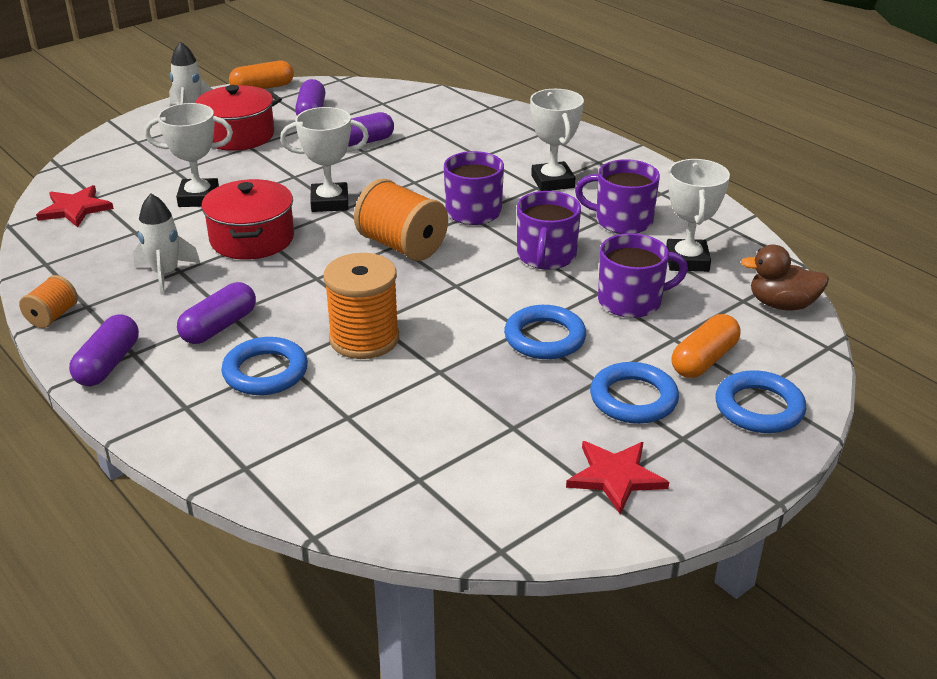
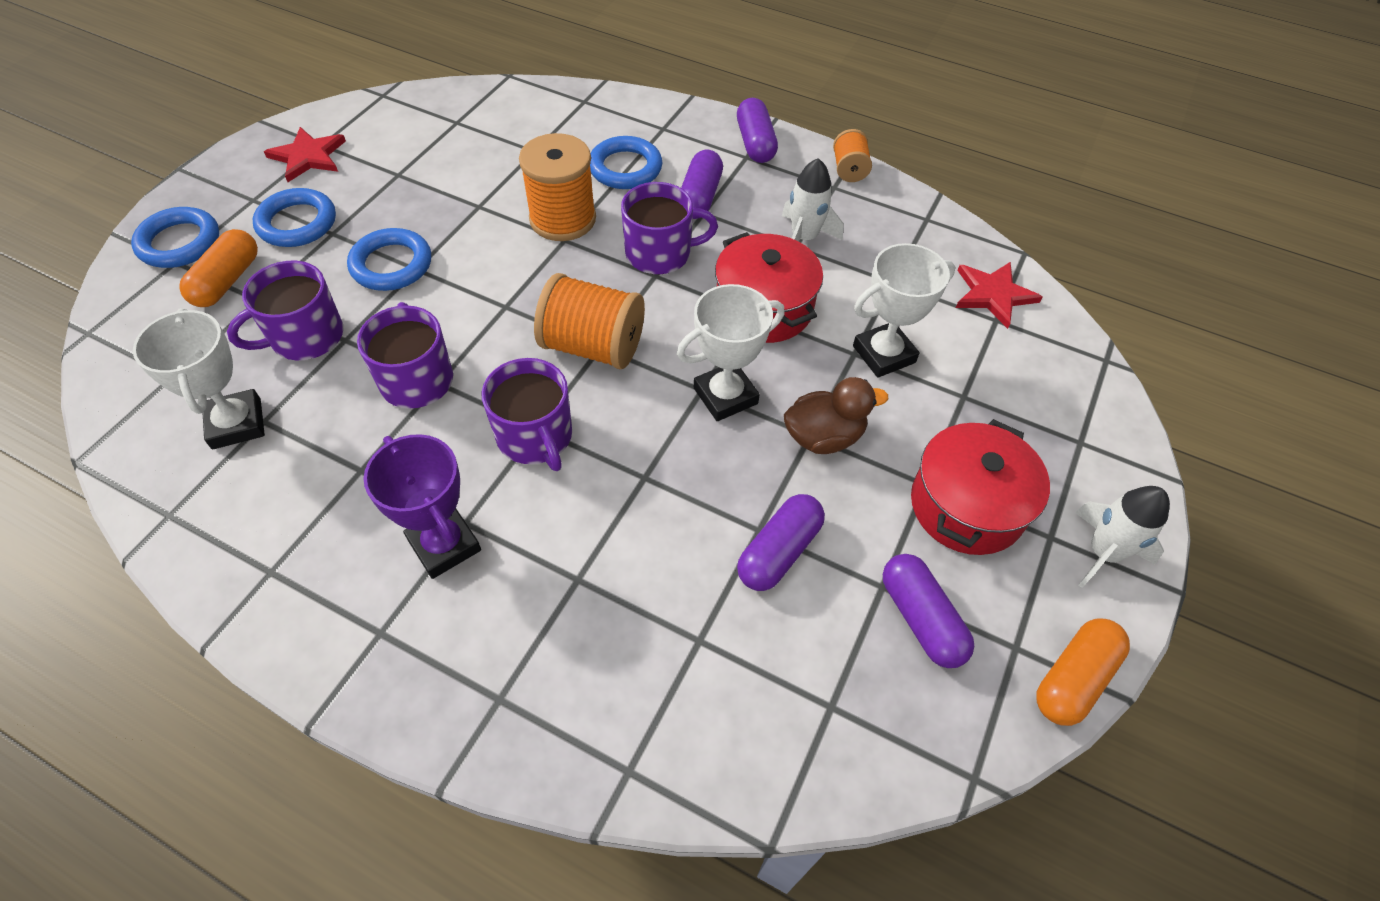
camera: 155 degrees right, 20 degrees up
white trophy [530,89,584,191] -> purple trophy [363,434,481,579]
purple mug [575,159,660,234] -> purple mug moved to [621,182,718,274]
brown duck [741,244,829,311] -> brown duck moved to [784,377,888,454]

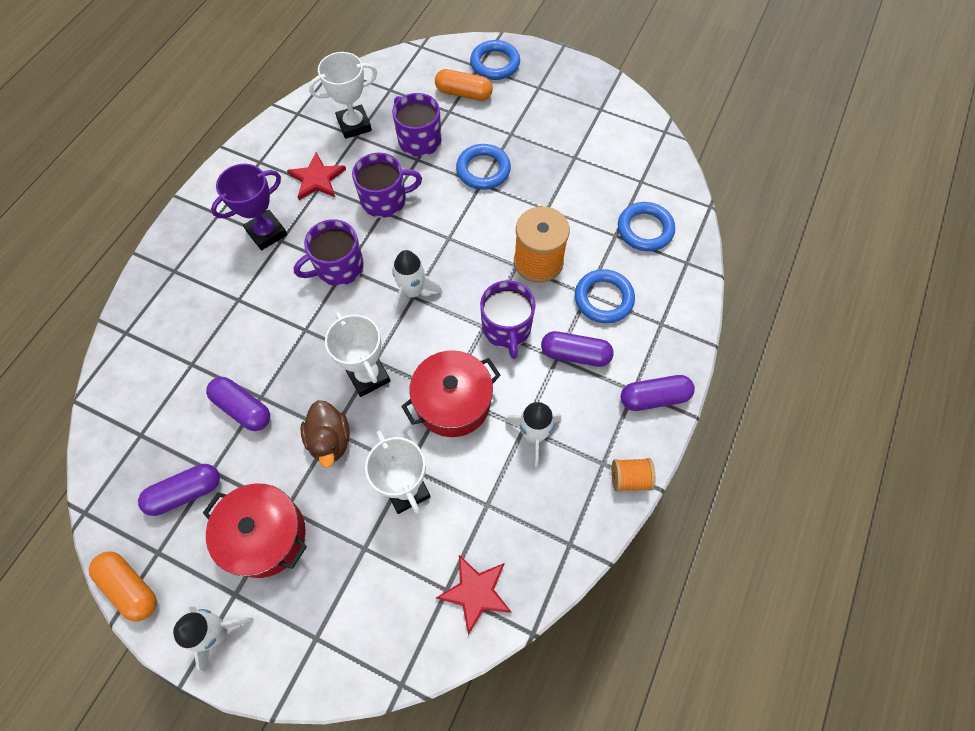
camera: 90 degrees right, 10 degrees up
blue ring [253,188,336,247] -> blue ring moved to [618,202,675,251]
red star [264,127,346,182] -> red star moved to [287,152,346,200]
orange spool [534,273,645,369] -> white rocket [392,250,442,315]

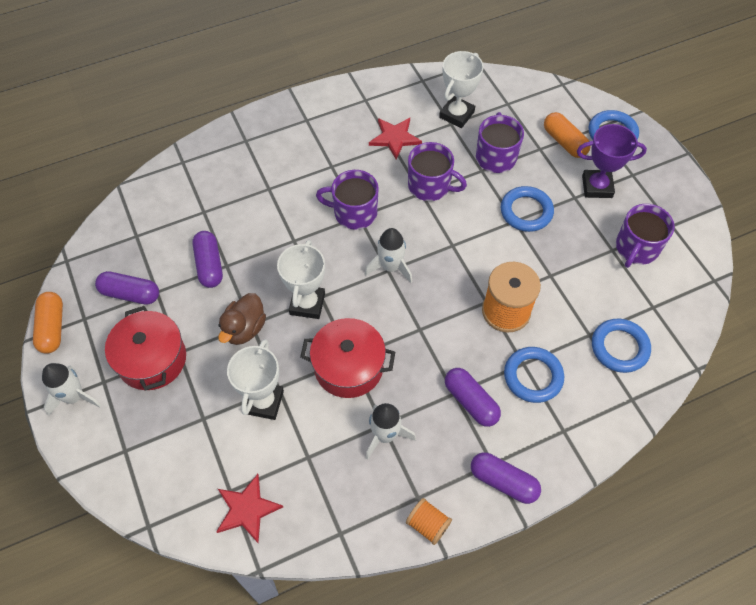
camera: 40 degrees right, 5 degrees down
purple trophy [211,164,287,250] -> purple trophy moved to [577,124,647,198]
white trophy [309,52,377,139] -> white trophy turned 75 degrees counterclockwise [439,51,484,128]
purple mug [480,280,536,359] -> purple mug moved to [616,204,675,268]

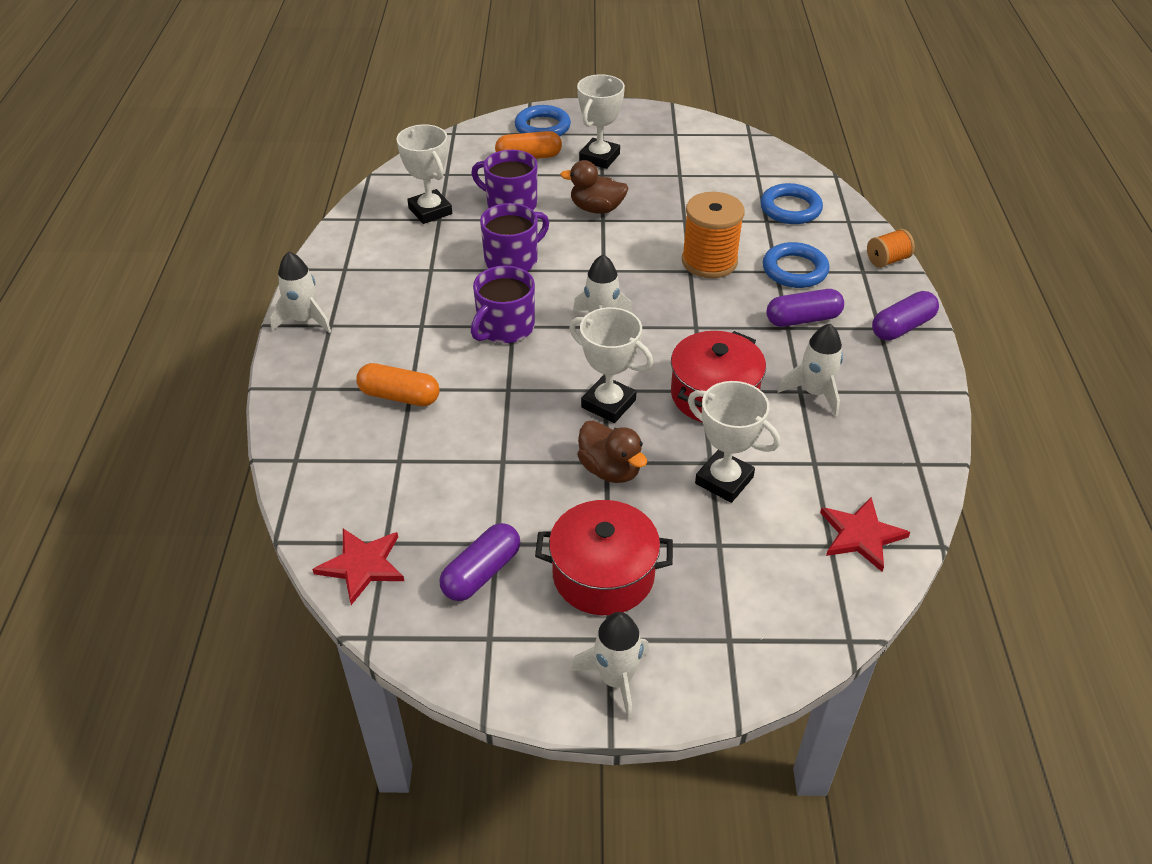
camera: 65 degrees left, 15 degrees down
orange capsule [33,292,63,354] -> orange capsule moved to [356,363,440,406]
purple capsule [192,231,223,288] -> none
red star [369,118,422,160] -> red star moved to [312,529,404,605]
orange spool [406,498,452,545] -> orange spool moved to [867,229,915,268]
blue ring [501,186,554,232] -> brown duck [560,160,628,214]
purple trophy [577,124,647,198] -> white trophy [577,74,625,169]
purple mug [616,204,675,268] -> none
none -> white rocket [270,251,331,333]

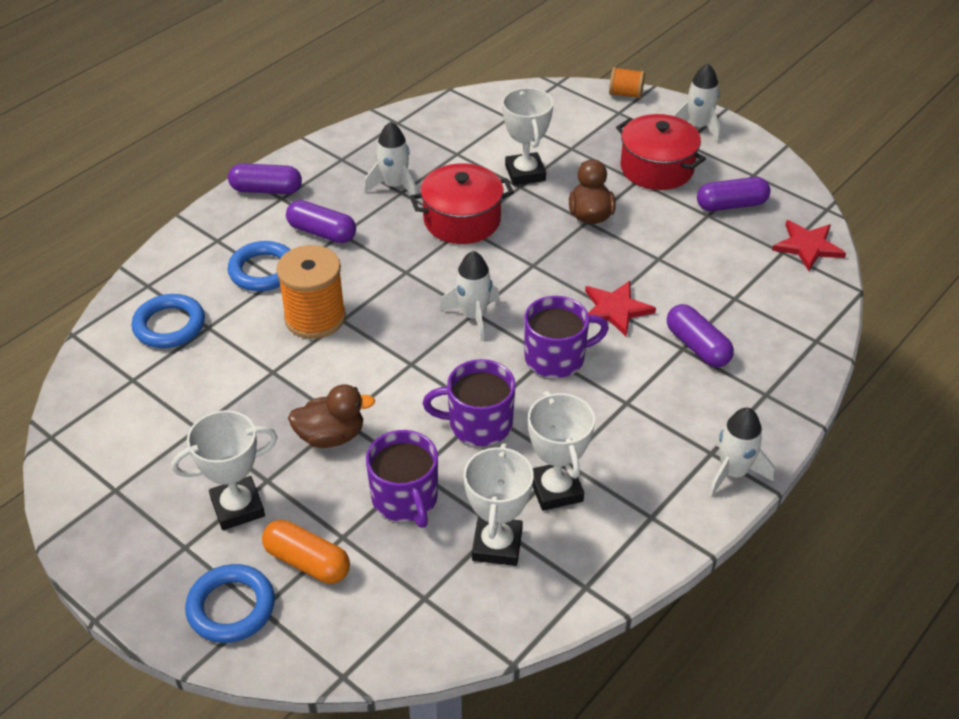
camera: 140 degrees left, 0 degrees up
orange capsule [356,363,440,406] -> purple capsule [667,304,734,367]
brown duck [560,160,628,214] -> brown duck turned 60 degrees counterclockwise [288,385,375,448]
white trophy [569,307,653,423] -> white trophy moved to [528,391,595,511]
red star [820,497,910,572] -> red star moved to [585,281,656,336]
orange spool [867,229,915,268] -> orange spool moved to [609,67,645,99]

